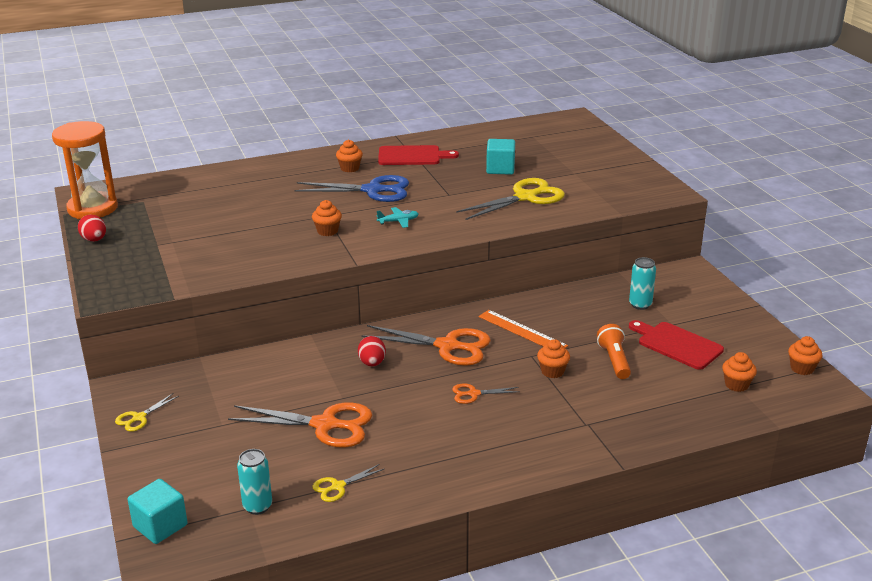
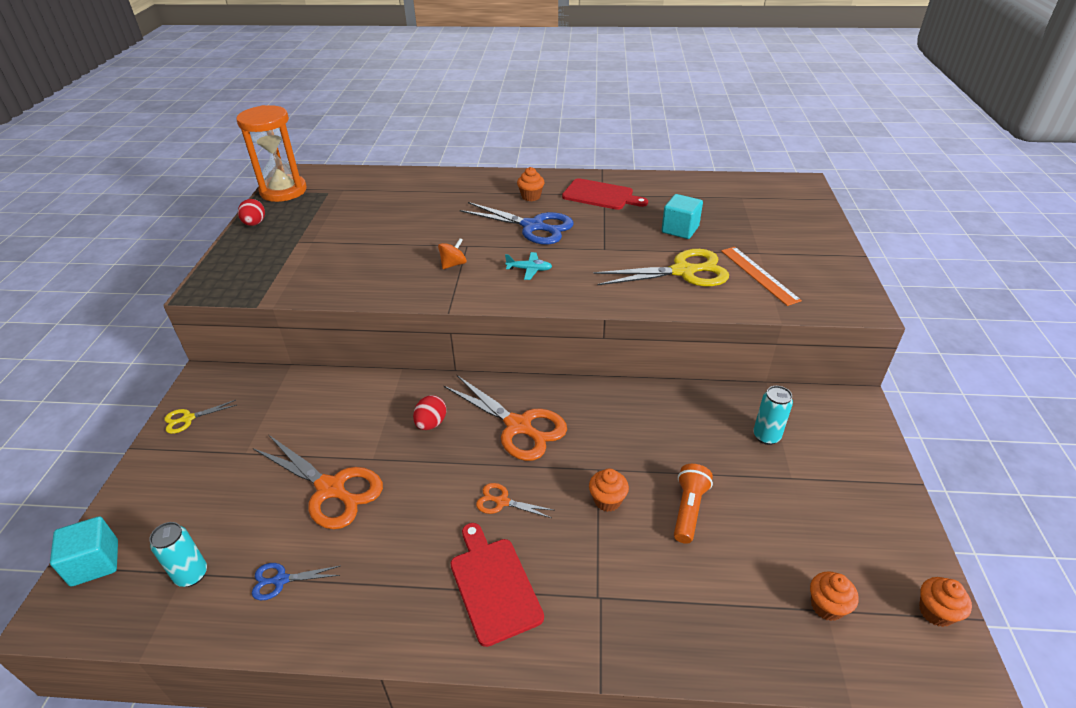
camera: 25 degrees right, 10 degrees up
orange cupcake [312,200,342,236] -> orange spinning top [438,238,467,269]
yellow scissors [312,464,384,502] -> blue scissors [252,563,340,600]
orange ruler [479,310,568,348] -> orange ruler moved to [721,247,802,306]
red cutting board [629,320,724,370] -> red cutting board moved to [450,523,544,647]

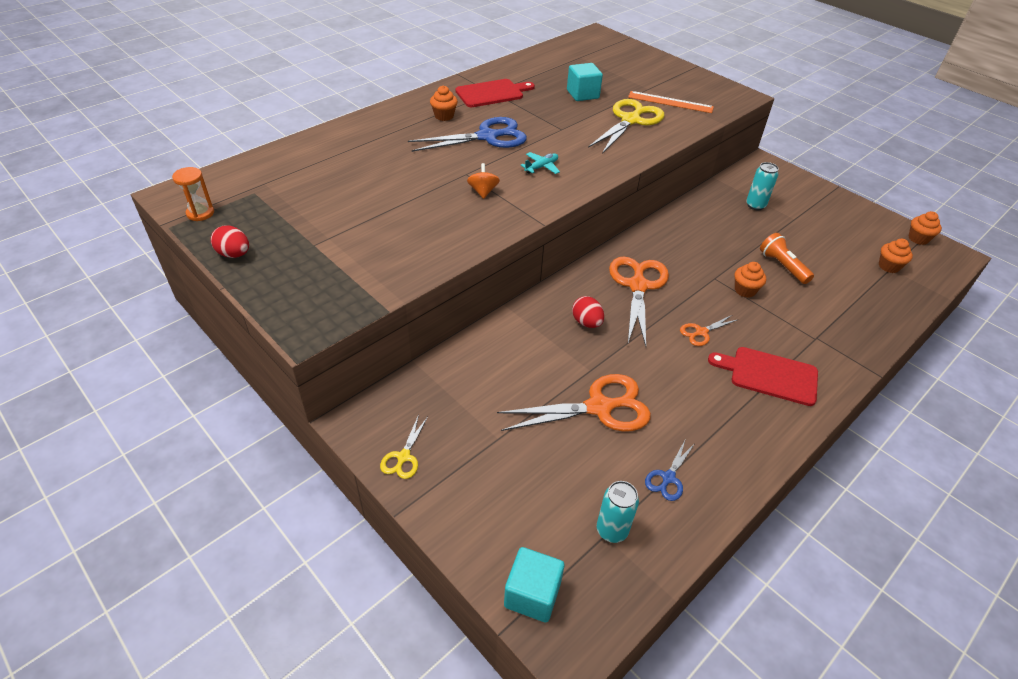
camera: 50 degrees left, 5 degrees up
orange hourglass [236,105,307,202] -> orange hourglass [172,167,214,221], size x0.46
orange scissors [444,375,567,461] -> orange scissors turned 75 degrees counterclockwise [609,256,669,347]

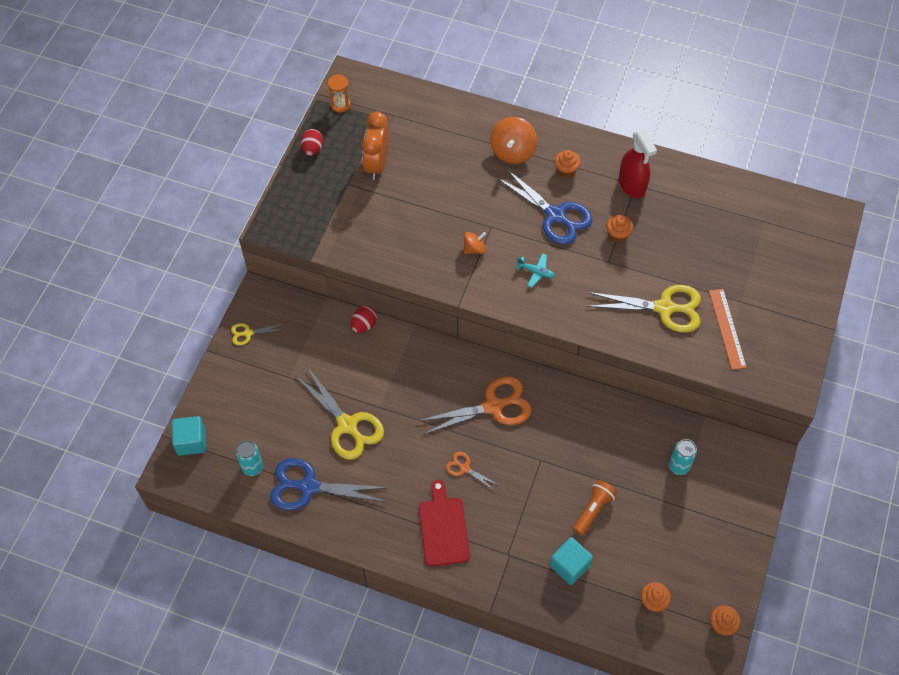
camera: 65 degrees right, 15 degrees up
red cutting board [455,79,535,107] -> red spray bottle [619,129,657,198]
orange scissors [497,374,651,432] -> yellow scissors [296,367,384,460]
turquoise cube [567,63,603,101] -> turquoise cube moved to [550,537,593,585]
red egg [572,296,604,328] -> red egg moved to [351,306,377,333]
blue scissors [645,440,695,501] -> blue scissors [270,458,389,510], size x2.06
orange cupcake [735,262,766,298] -> orange cupcake moved to [606,215,633,243]
none -> orange clock [362,112,389,180]
none -> orange spinning top [490,117,537,164]

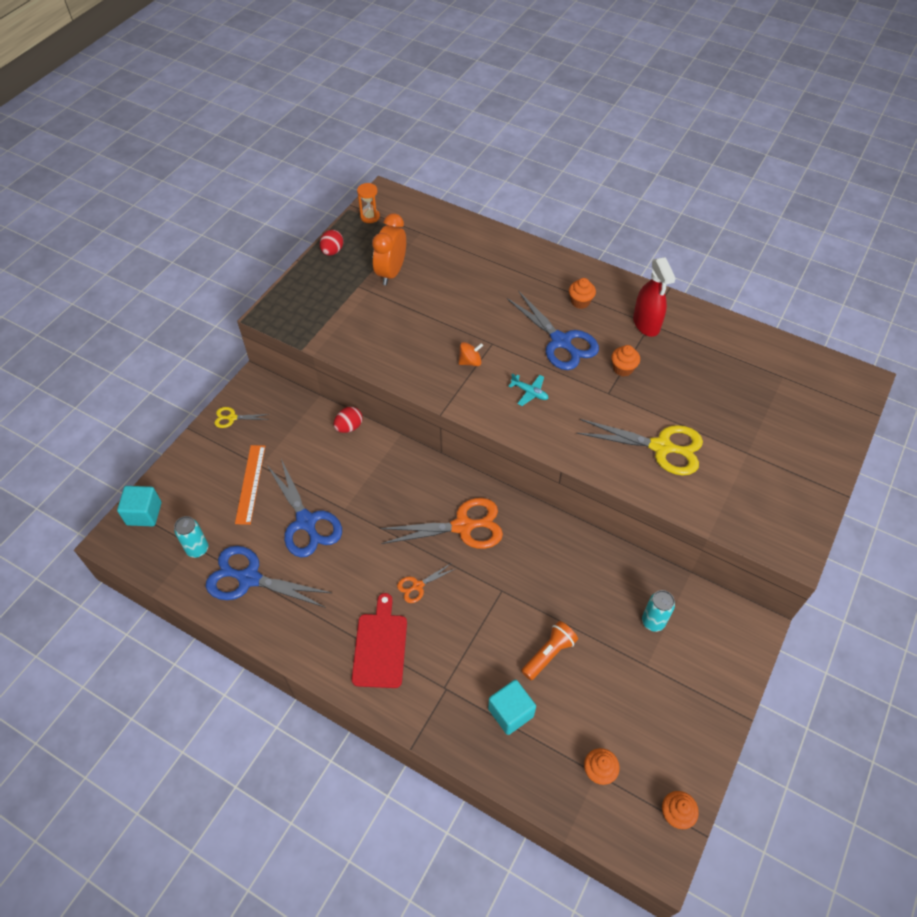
camera: 10 degrees right, 5 degrees down
yellow scissors [296,367,384,460] -> blue scissors [267,459,342,558]
orange scissors [446,452,498,491] -> orange scissors turned 75 degrees counterclockwise [397,564,455,603]
orange spinning top [490,117,537,164] -> none
orange ruler [709,289,747,370] -> orange ruler moved to [235,445,265,525]

